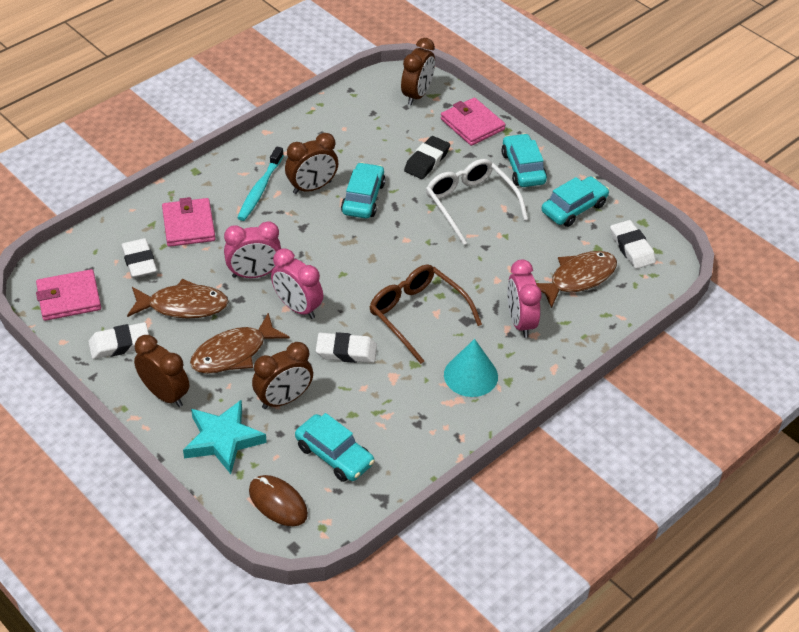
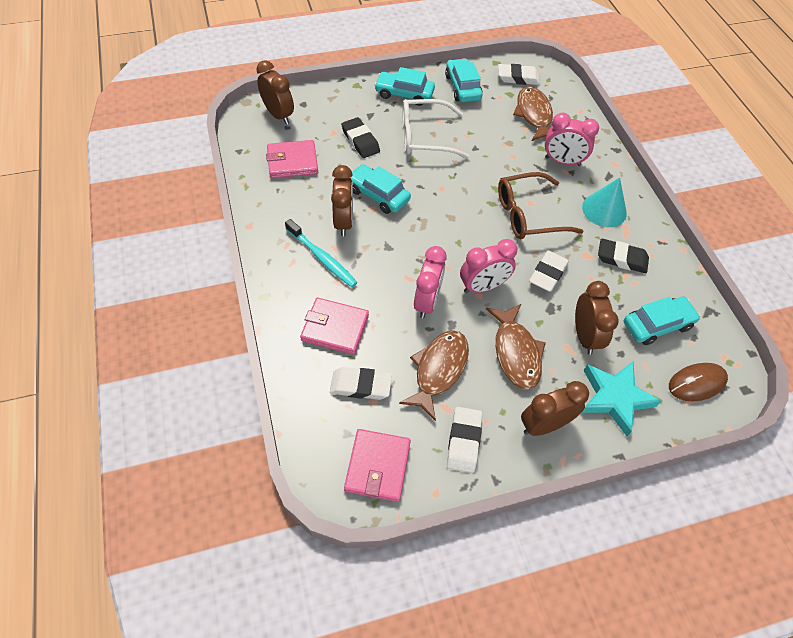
camera: 65 degrees left, 10 degrees up
pink wallet [441,97,505,146] -> pink wallet moved to [266,140,318,178]
none -> black eraser [598,238,649,273]

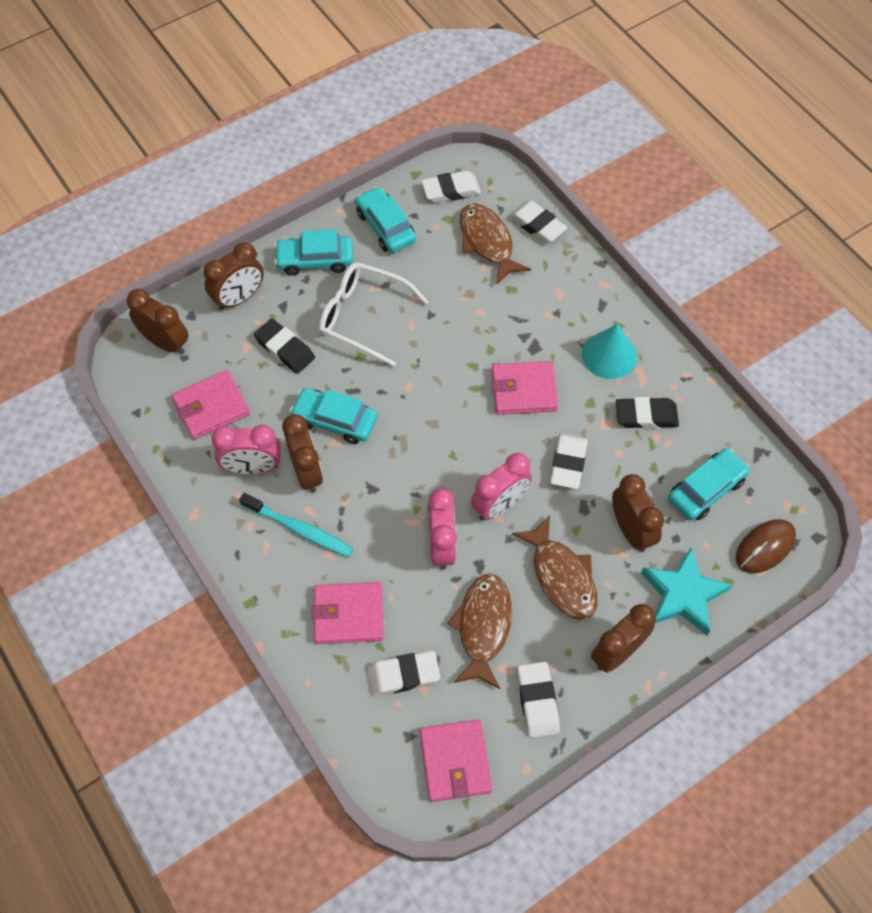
camera: 15 degrees left, 5 degrees up
white glasses [403,99,470,159] -> white glasses turned 45 degrees clockwise [319,262,429,367]
brown glasses [498,172,584,239] -> pink wallet [491,361,558,415]
pink clock [545,113,599,166] -> pink clock moved to [211,425,281,475]
none -> brown clock [203,242,264,310]
none -> white eraser [509,200,567,243]

